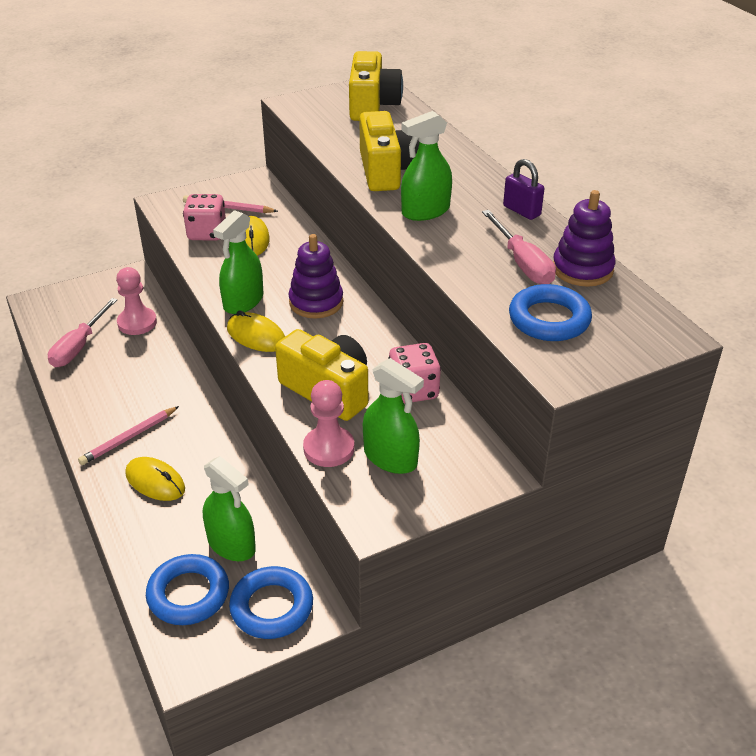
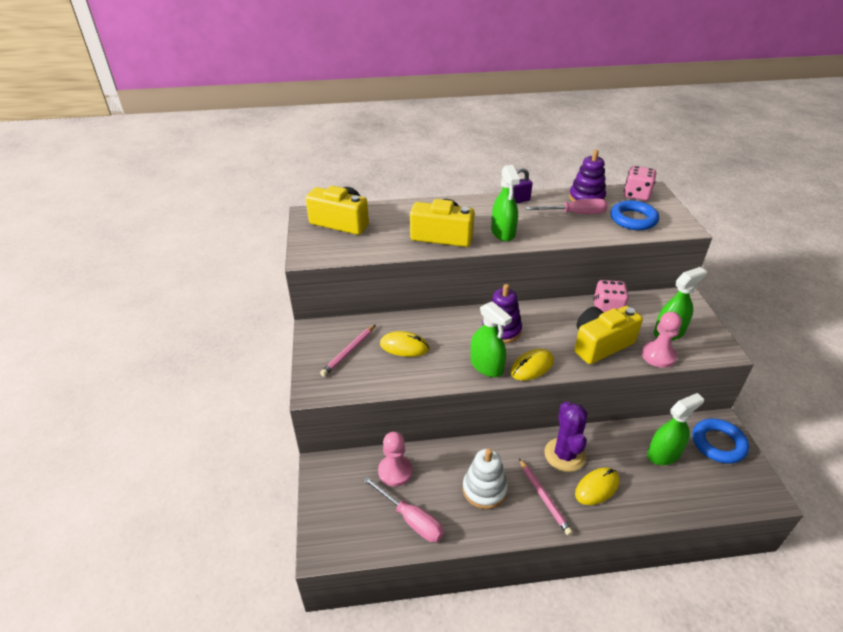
camera: 70 degrees left, 0 degrees up
blue ring [146,554,229,625] -> none
pink dice [183,194,226,241] -> pink dice moved to [624,166,656,201]
none -> white stacking toy [463,449,508,509]
none -> purple cactus [544,401,588,472]

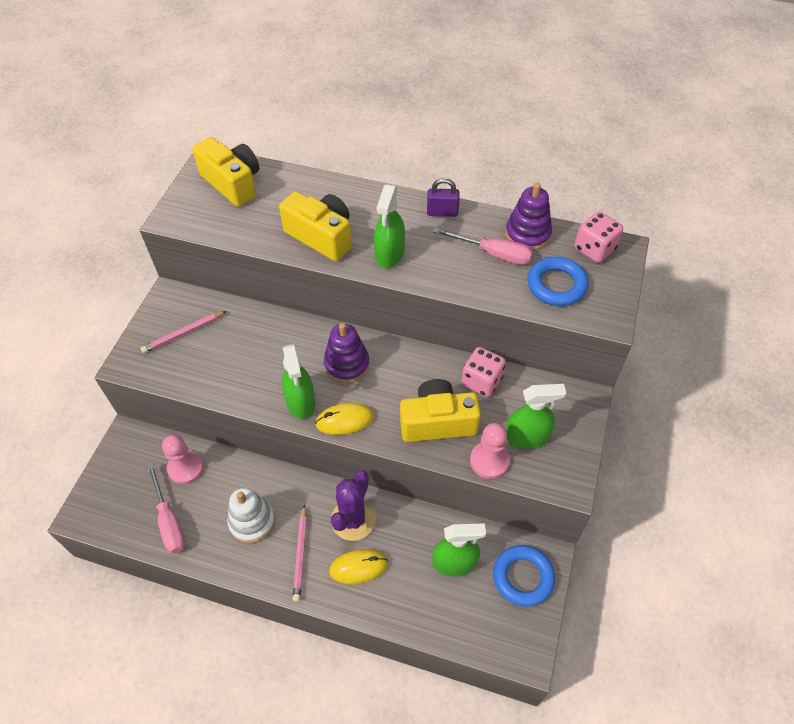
camera: 25 degrees right, 15 degrees up
yellow mouse [380,331,429,357] -> none

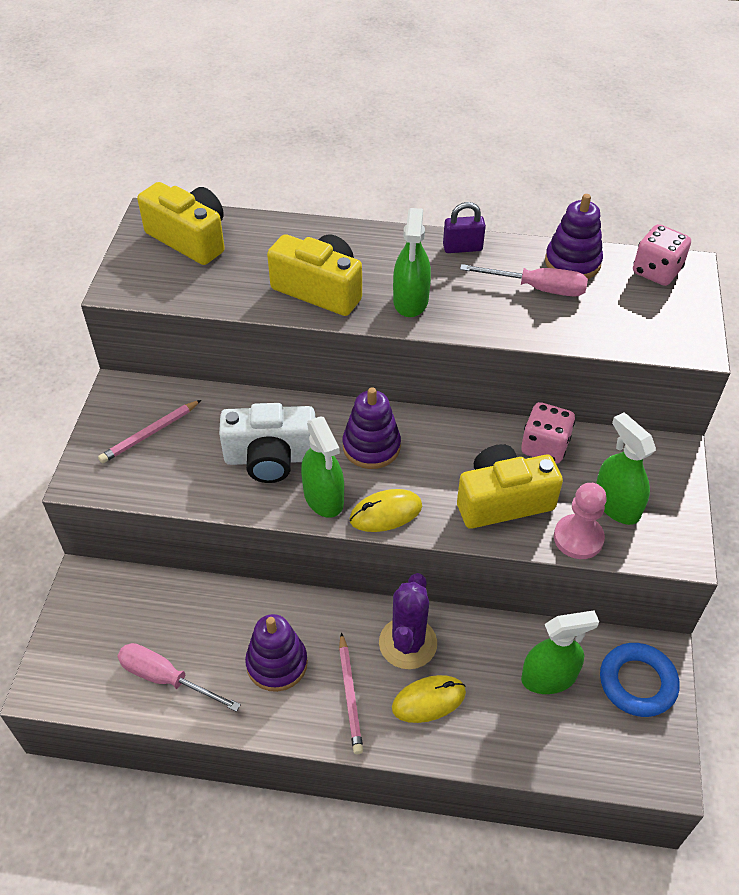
camera: 10 degrees left, 5 degrees down
pink screwdriver [147,463,185,554] -> pink screwdriver turned 150 degrees clockwise [117,643,241,712]
pink pawn [162,435,204,484] -> none
white stacking toy [227,488,275,544] -> purple stacking toy [245,614,308,692]
green spray bottle [506,384,566,449] -> green spray bottle turned 105 degrees counterclockwise [596,412,656,525]
blue ring [527,257,588,306] -> none
none -> white camera [219,403,315,483]

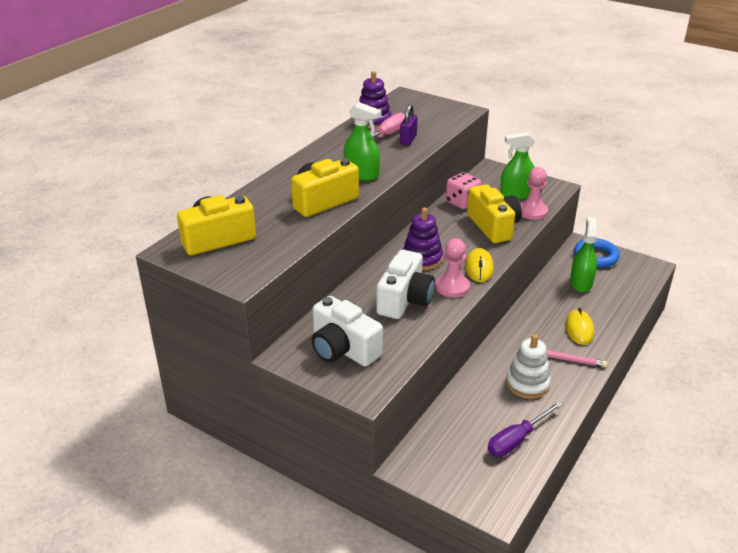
camera: 65 degrees left, 15 degrees down
pink pencil [98,400,201,463] -> white camera [311,296,383,367]
pink screwdriver [117,643,241,712] -> purple screwdriver [488,401,563,457]
purple stacking toy [245,614,308,692] -> white stacking toy [506,334,551,399]
green spray bottle [301,416,344,518] -> pink pawn [436,238,470,298]
purple cactus [379,573,437,669] -> none
purple padlock [443,202,486,253] -> purple padlock moved to [400,104,418,145]
yellow camera [457,444,563,529] -> yellow camera turned 150 degrees clockwise [467,184,522,243]
pink dice [633,224,691,286] -> none

